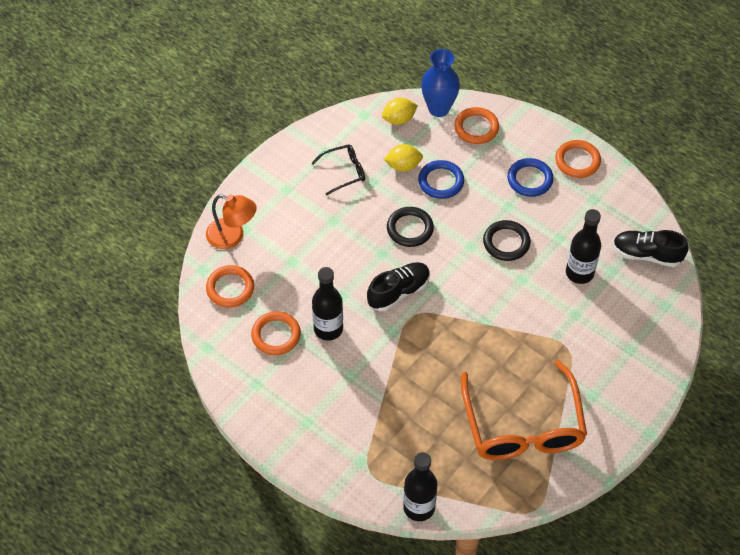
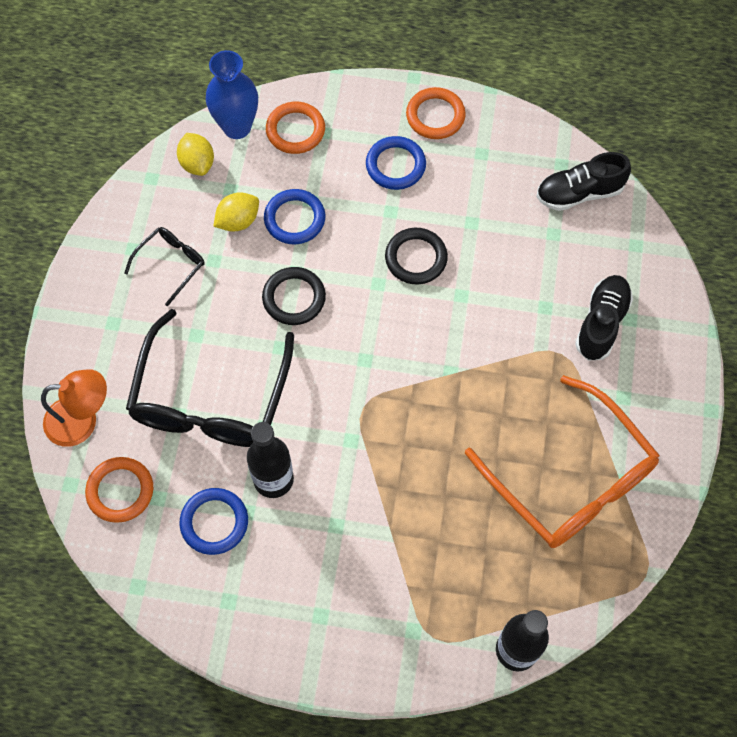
camera: 30 degrees left, 10 degrees up
orange ring [251,311,301,355] -> blue ring [180,488,248,555]
black shoe [367,262,430,311] -> black shoe moved to [575,275,633,361]
yellow lemon [382,98,418,125] -> yellow lemon turned 60 degrees counterclockwise [177,133,214,176]
black bottle [566,209,601,284] -> none
none -> black glasses [126,309,294,447]

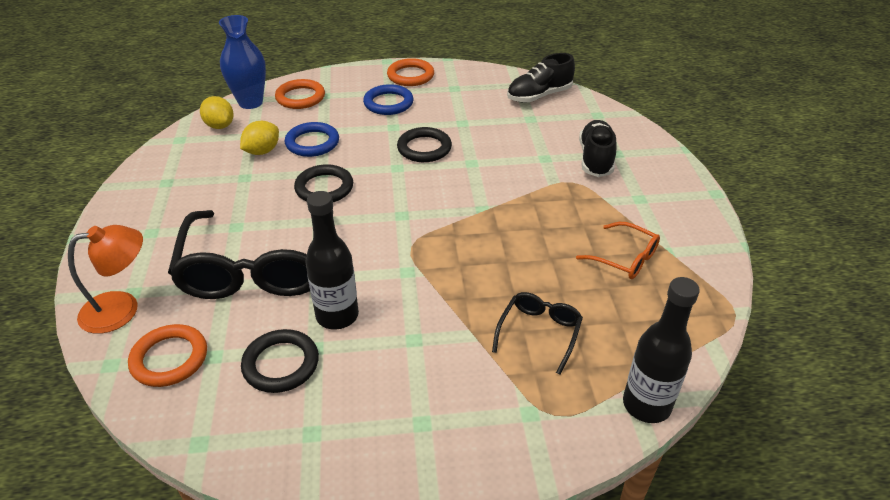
camera: 15 degrees left, 25 degrees down
black glasses [124,227,205,306] -> black glasses moved to [492,292,583,375]
blue ring [180,488,248,555] -> black ring [241,329,319,393]
orange glasses [465,375,660,548] -> orange glasses [576,222,660,279], size x0.47

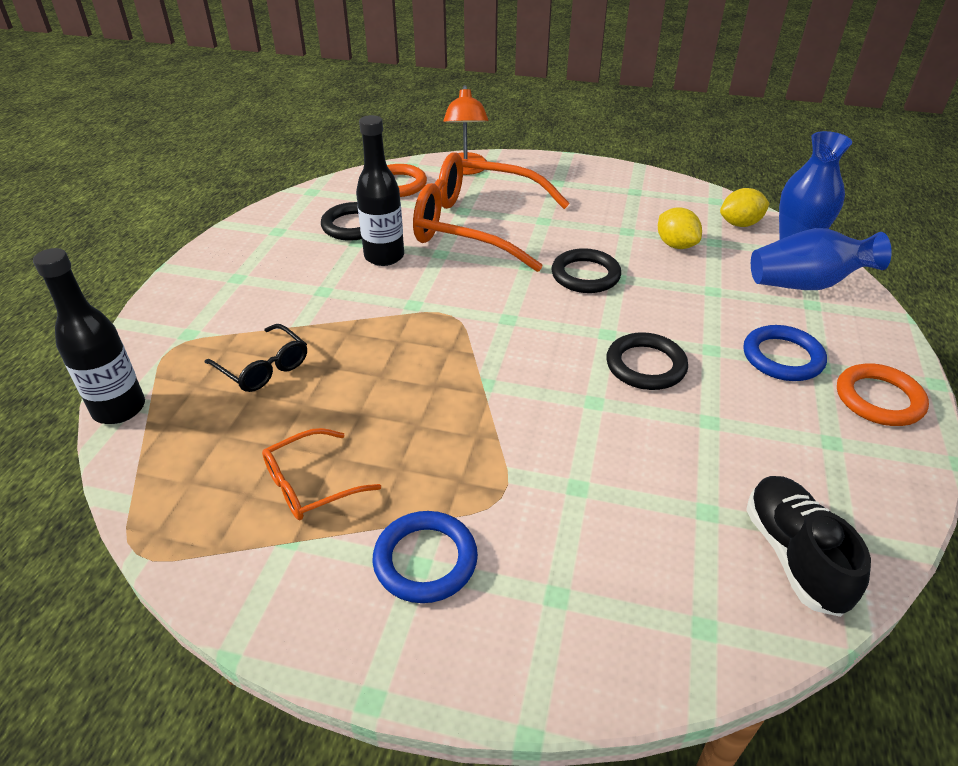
camera: 110 degrees right, 0 degrees up
black glasses [168,210,333,299] -> orange glasses [413,152,570,272]
orange ring [275,79,325,109] -> blue vase [751,228,892,290]
blue ring [285,122,339,157] -> blue ring moved to [373,511,478,603]
black shoe [579,120,617,177] -> none

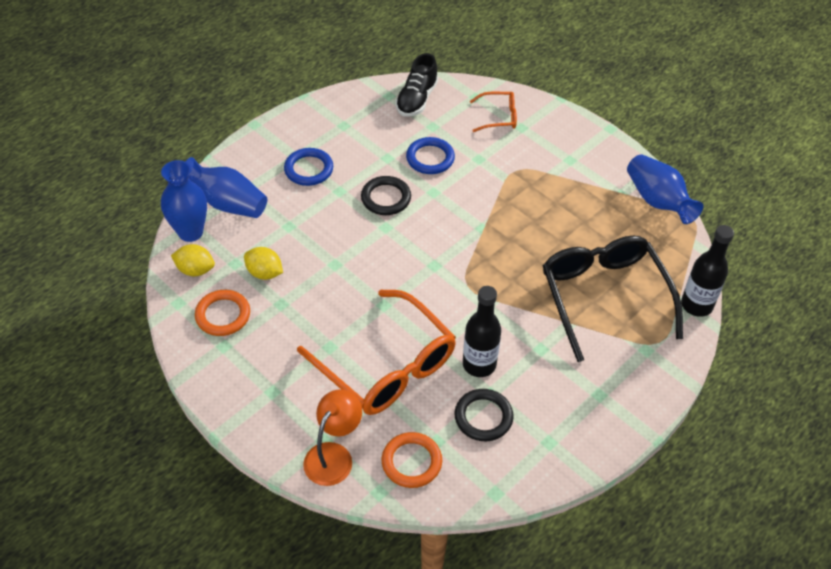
camera: 150 degrees left, 10 degrees up
black glasses [205,324,307,392] -> black glasses [543,236,683,362], size x2.15
orange glasses [262,428,381,520] -> orange glasses moved to [470,92,517,132]
blue ring [373,511,478,603] -> blue ring moved to [406,137,455,174]
black ring [551,248,621,293] -> none
yellow lemon [658,207,702,249] -> yellow lemon turned 60 degrees counterclockwise [244,247,283,280]
orange ring [837,363,929,426] -> orange ring moved to [195,290,250,336]
none -> blue vase [627,154,703,224]

